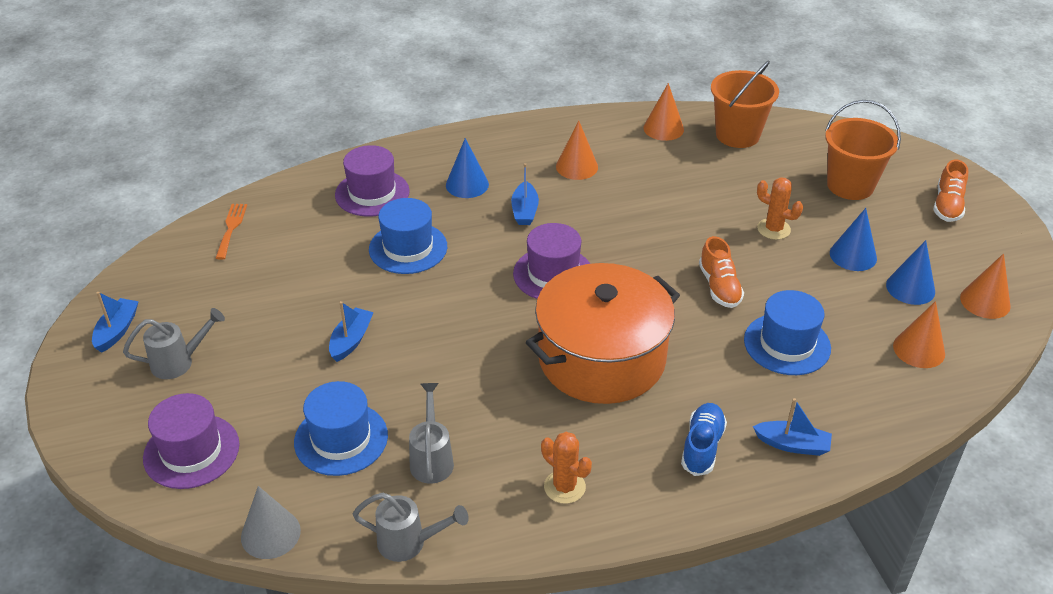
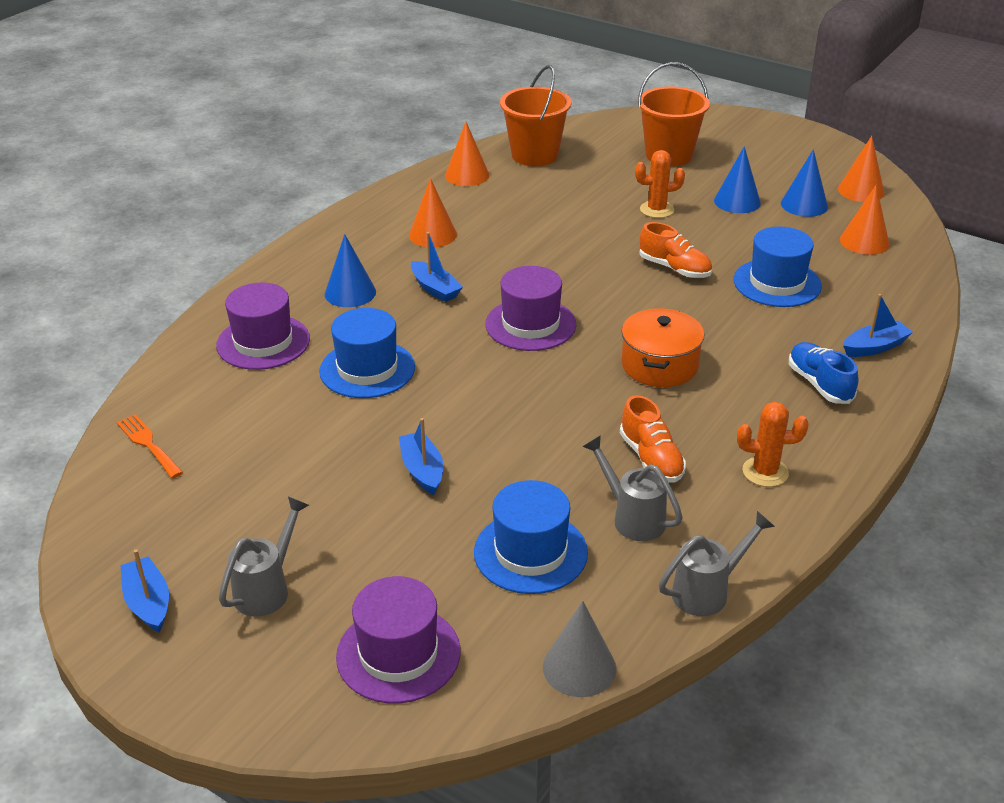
camera: 40 degrees left, 5 degrees down
orange pot [526,263,680,404] -> orange pot [621,308,704,387], size x0.55
orange shoe [933,160,968,222] -> orange shoe moved to [620,395,686,483]

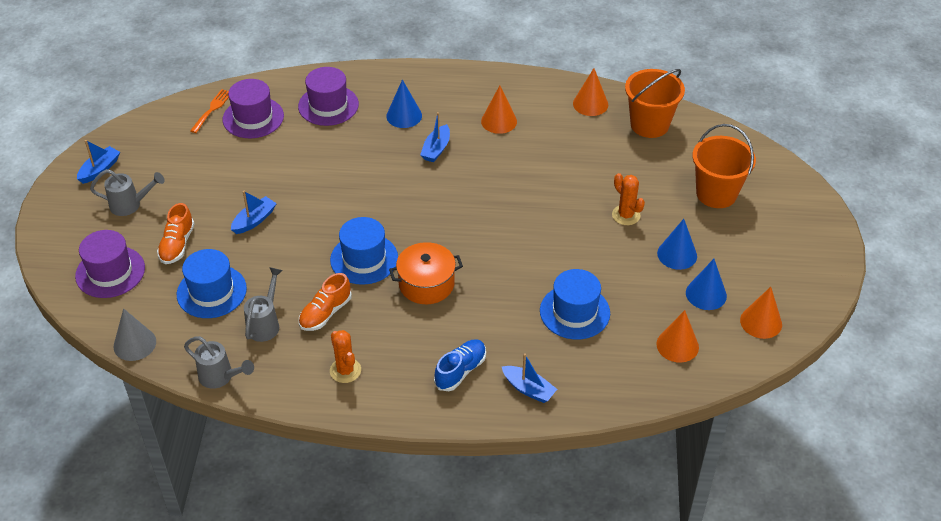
camera: 60 degrees right, 10 degrees up
blue hat [319,308,415,398] -> blue hat moved to [330,217,398,285]
purple hat [486,266,576,351] -> purple hat moved to [223,79,284,138]
orange shoe [639,222,712,278] -> orange shoe moved to [157,203,194,264]

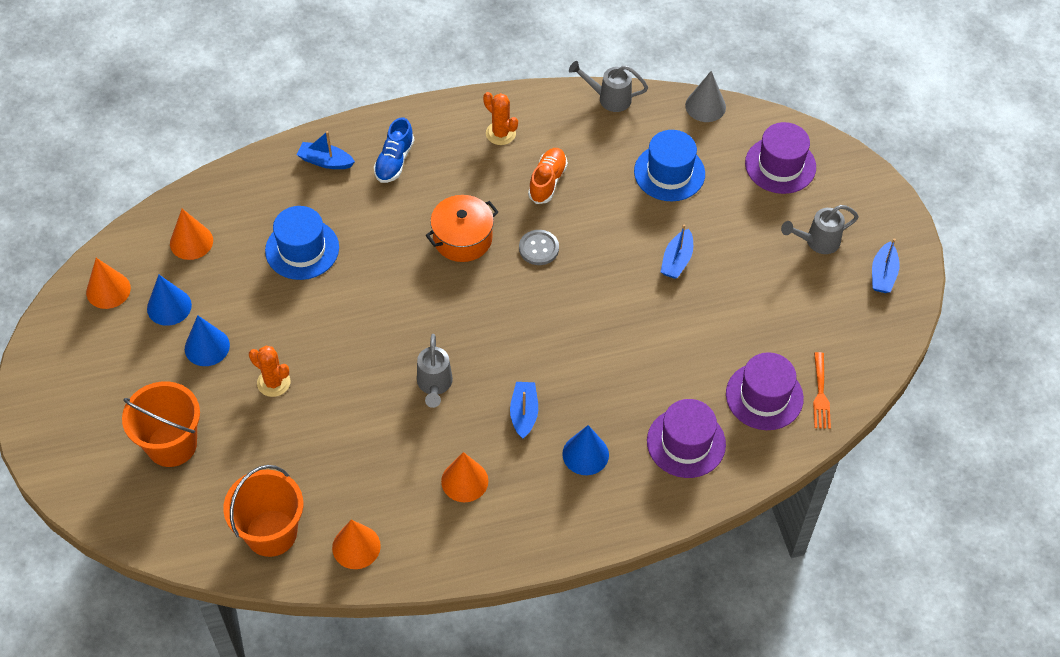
camera: 160 degrees right, 10 degrees up
orange shoe [157,203,194,264] -> none
grey watering can [244,267,283,342] -> grey watering can moved to [417,334,453,408]
blue hat [330,217,398,285] -> grey button [519,230,559,265]

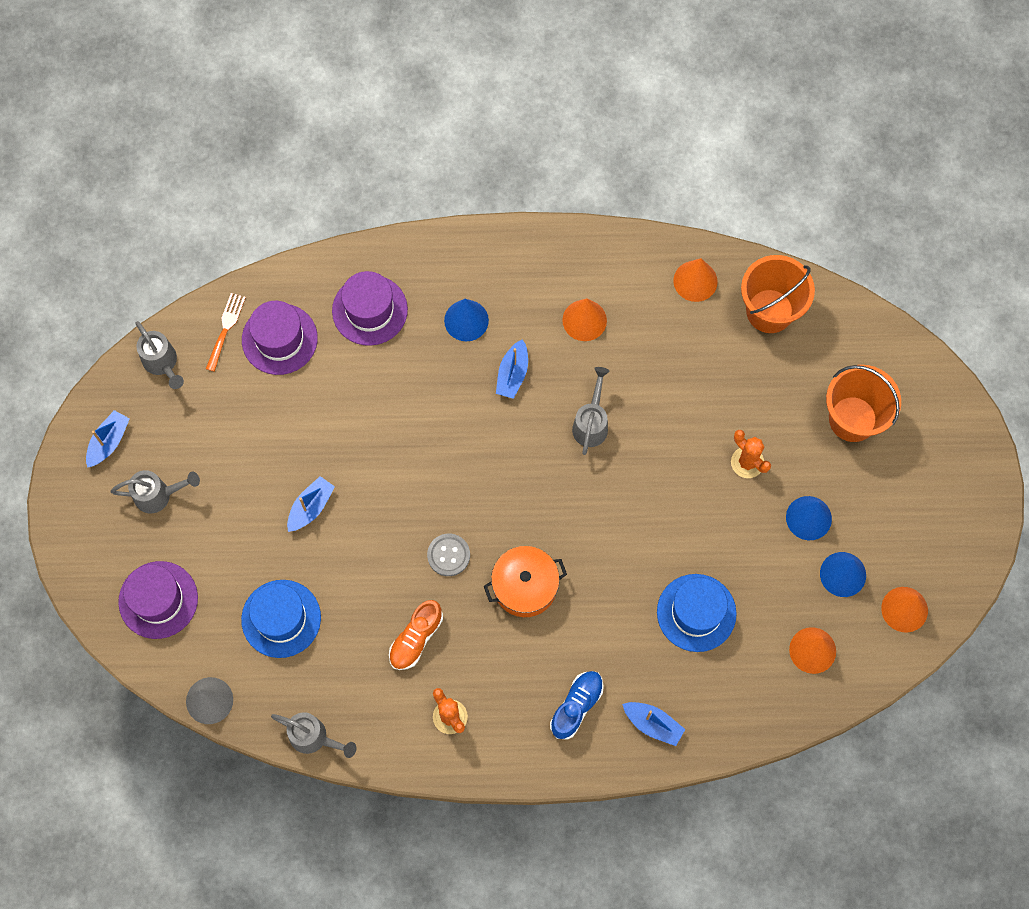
camera: 165 degrees left, 15 degrees up
none -> grey watering can [135,321,184,389]

